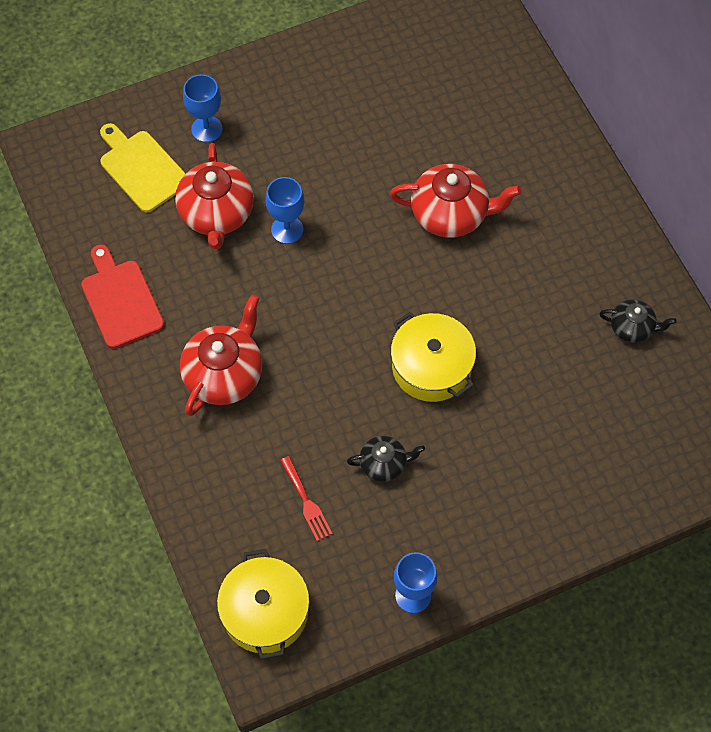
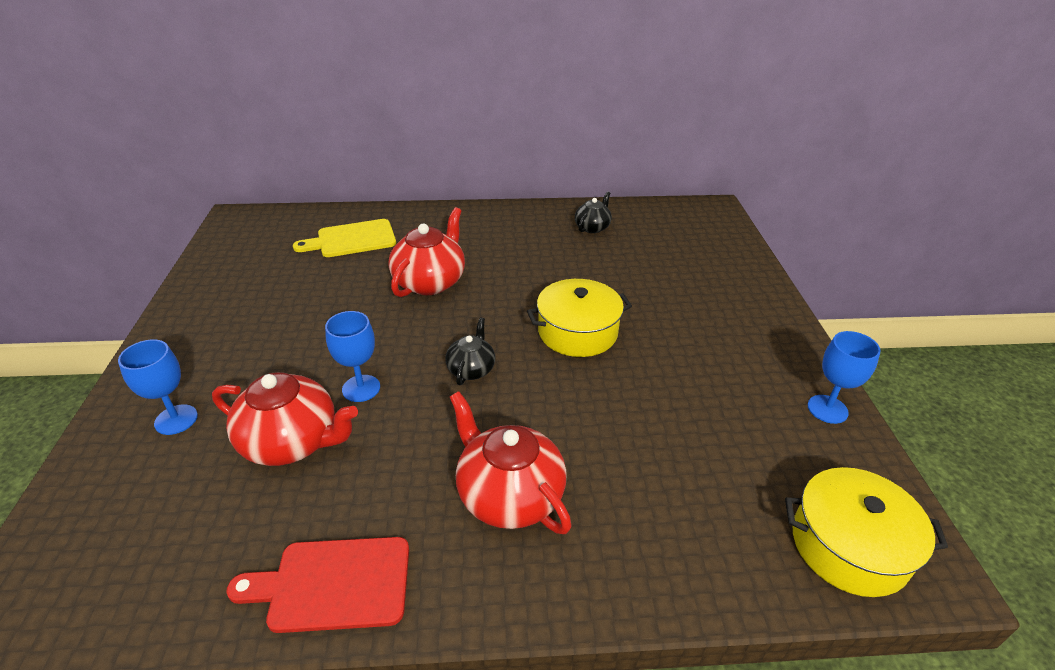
camera: 70 degrees left, 25 degrees down
yellow cutting board [100,123,186,212] -> yellow cutting board moved to [293,219,396,257]
red fork [280,456,333,541] -> none
black teapot [347,436,425,482] -> black teapot moved to [445,318,495,385]

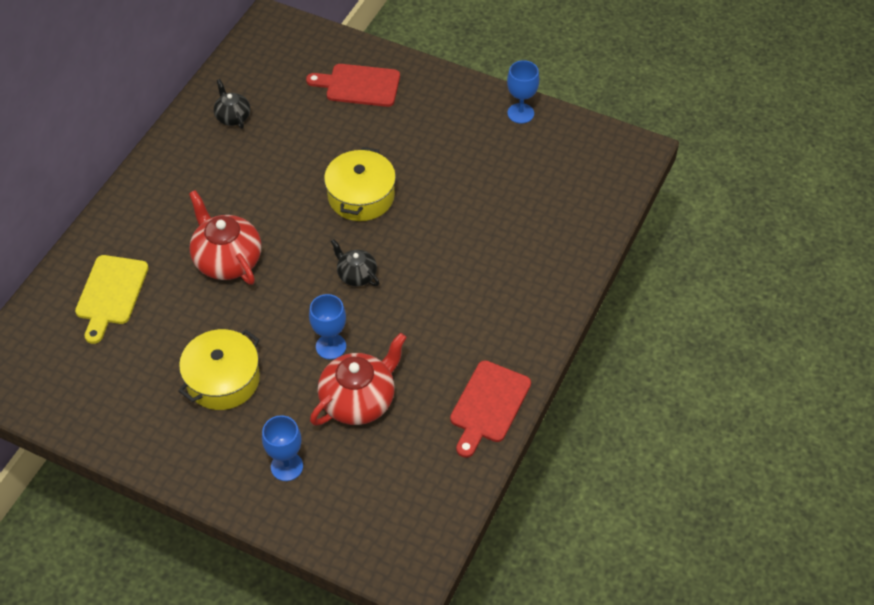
camera: 60 degrees left, 15 degrees up
red teapot [450,391,572,534] -> none
yellow pot [785,467,948,597] -> yellow pot moved to [179,329,260,410]
none -> red cutting board [306,64,400,107]

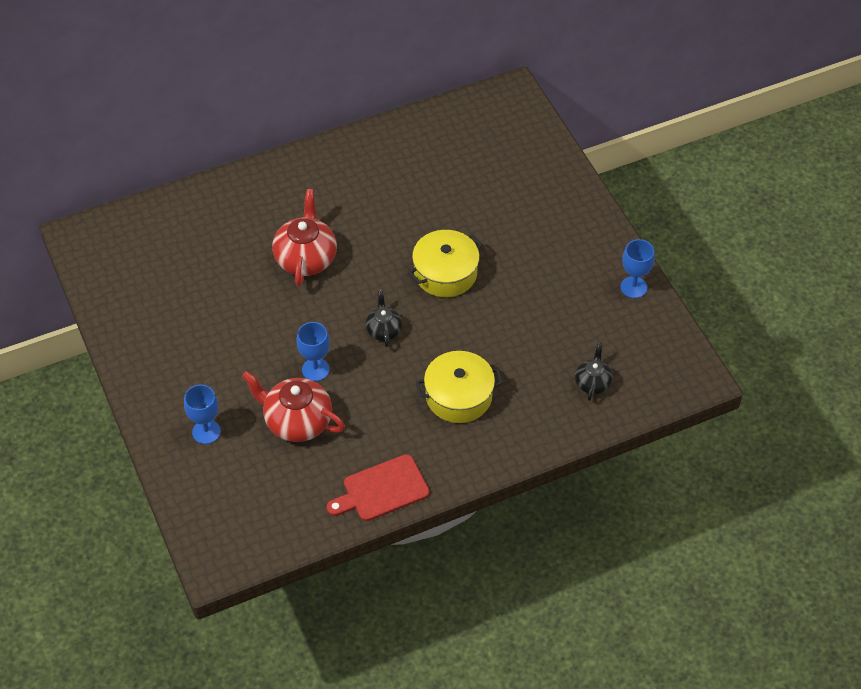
camera: 40 degrees right, 0 degrees up
yellow cutting board [75,255,149,344] -> none
yellow pot [179,329,260,410] -> yellow pot moved to [416,351,503,423]
black teapot [213,79,251,129] -> black teapot moved to [575,343,613,401]
red cutting board [306,64,400,107] -> none
red teapot [310,333,407,426] -> red teapot turned 150 degrees counterclockwise [242,371,345,442]

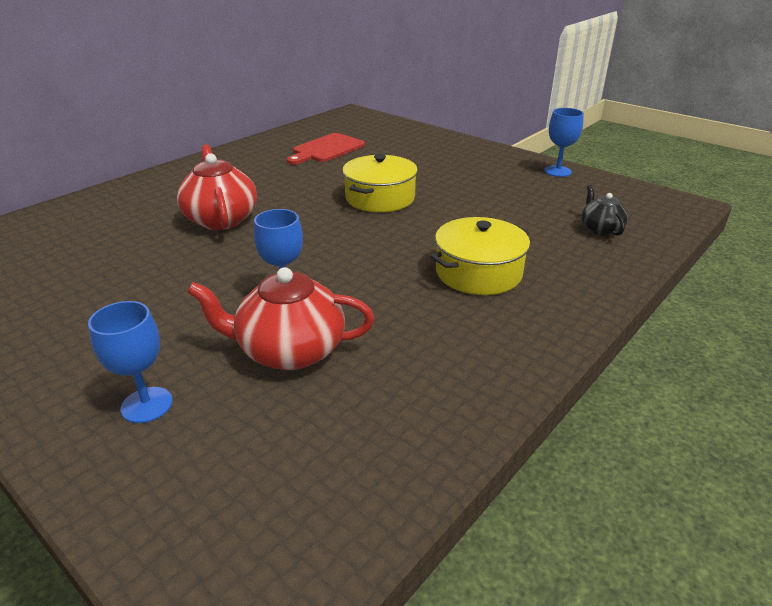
camera: 25 degrees left, 20 degrees down
red cutting board [326,454,430,521] -> red cutting board moved to [287,133,365,165]
black teapot [365,290,402,348] -> none

